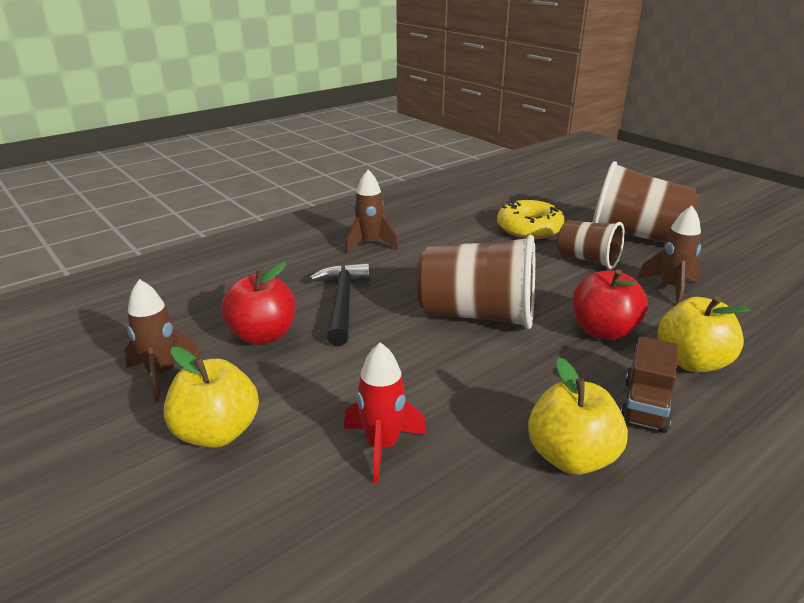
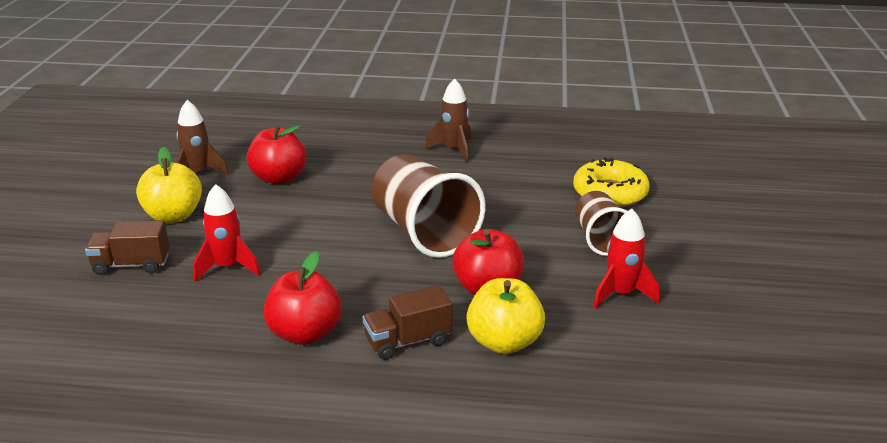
camera: 45 degrees right, 0 degrees up
black hammer [310,263,370,346] -> none
yellow apple [528,357,628,475] -> red apple [263,251,341,345]
brown cup [592,161,699,243] -> none
brown rocket [637,206,701,304] -> red rocket [593,208,660,309]
none -> brown truck [85,220,169,275]

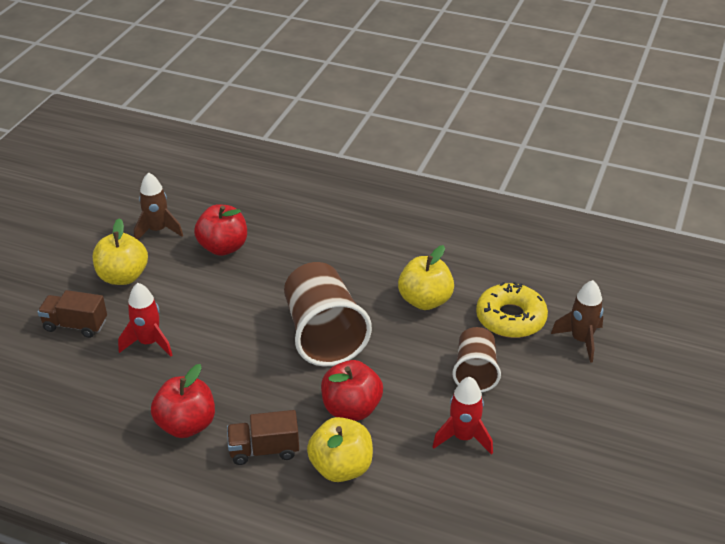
camera: 15 degrees right, 10 degrees up
brown rocket [425,78,471,162] -> brown rocket moved to [551,280,604,363]
none -> yellow apple [398,245,454,310]

